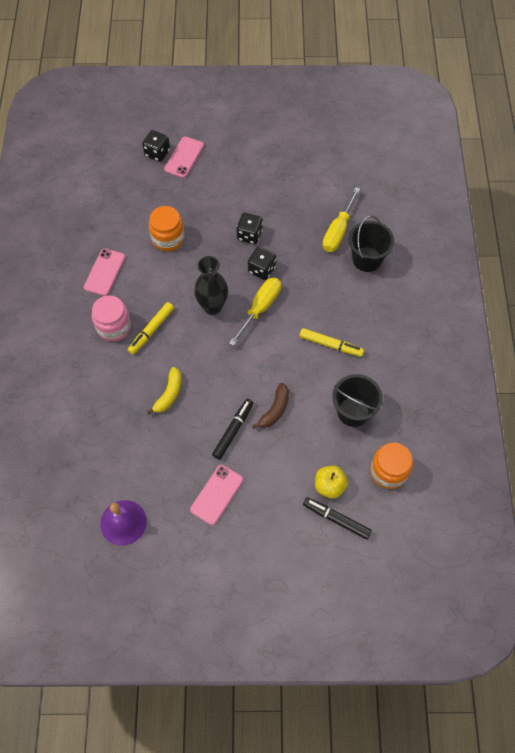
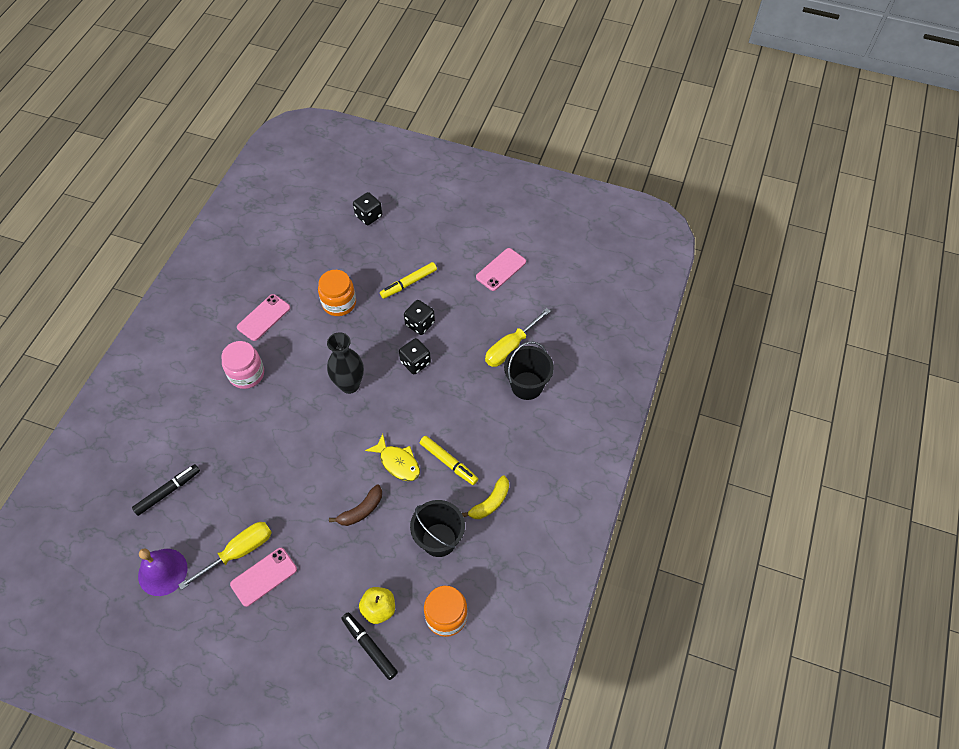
camera: 20 degrees right, 5 degrees down
yellow marker [128,302,174,354] -> yellow marker moved to [380,262,437,299]
yellow banana [146,367,181,415] -> yellow banana moved to [462,475,509,519]
pink phone [164,136,204,178] -> pink phone moved to [476,248,526,291]
black marker [212,399,253,460] -> black marker moved to [132,464,200,516]
yellow screwdriver [229,277,281,346] -> yellow screwdriver moved to [178,522,272,590]
none -> yellow fish [365,434,420,481]

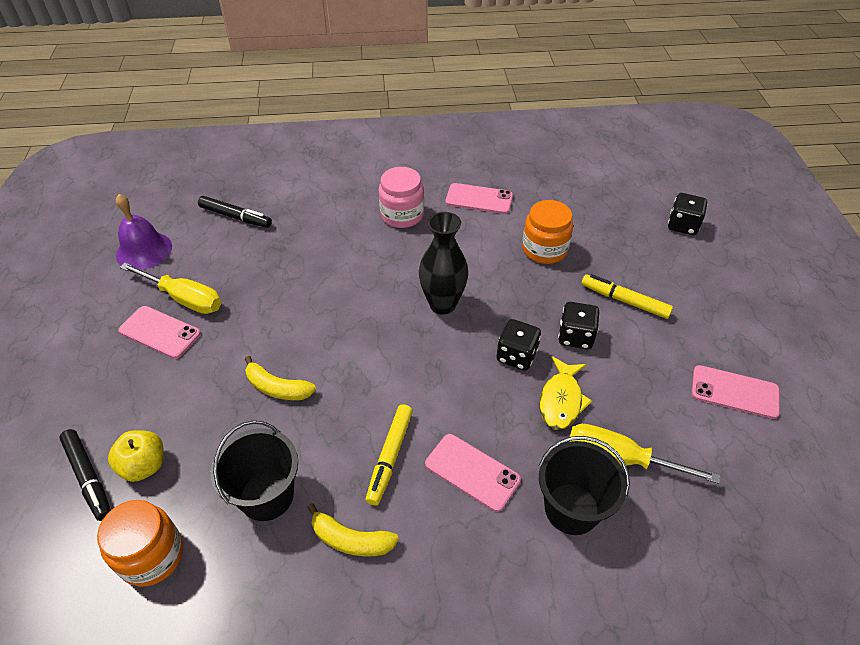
camera: 65 degrees right, 10 degrees down
brown banana [329,484,382,526] -> yellow banana [245,356,316,400]
black marker [341,612,398,680] -> black marker turned 120 degrees clockwise [59,429,111,521]
yellow fish [365,434,420,481] -> yellow fish moved to [539,356,592,430]
none -> pink phone [425,434,521,512]

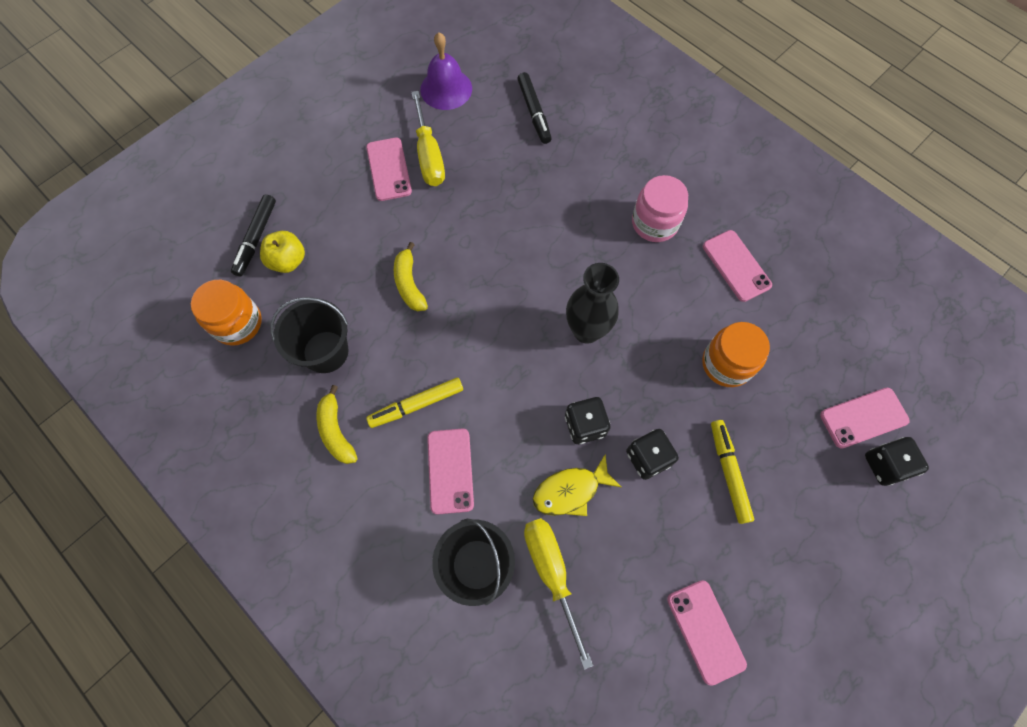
camera: 50 degrees right, 20 degrees up
none -> pink phone [820,388,910,449]

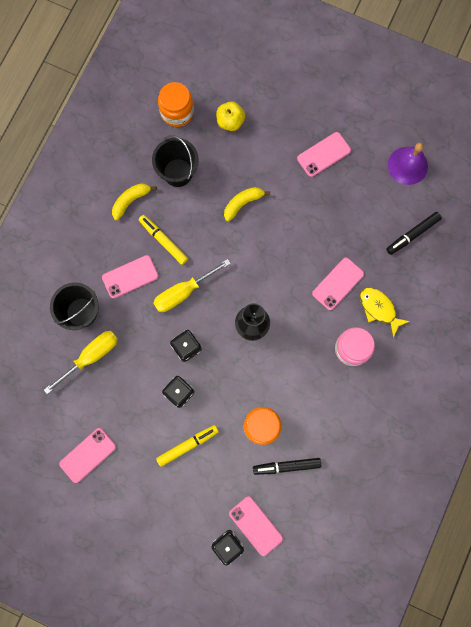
camera: 70 degrees right, 10 degrees up
black marker [231,194,276,277] -> black marker moved to [253,458,321,475]
yellow screwdriver [411,91,445,186] -> yellow screwdriver moved to [153,259,231,312]
yellow fish [533,454,621,516] -> yellow fish moved to [360,287,410,337]
pink phone [703,230,772,302] -> pink phone moved to [312,258,364,310]

